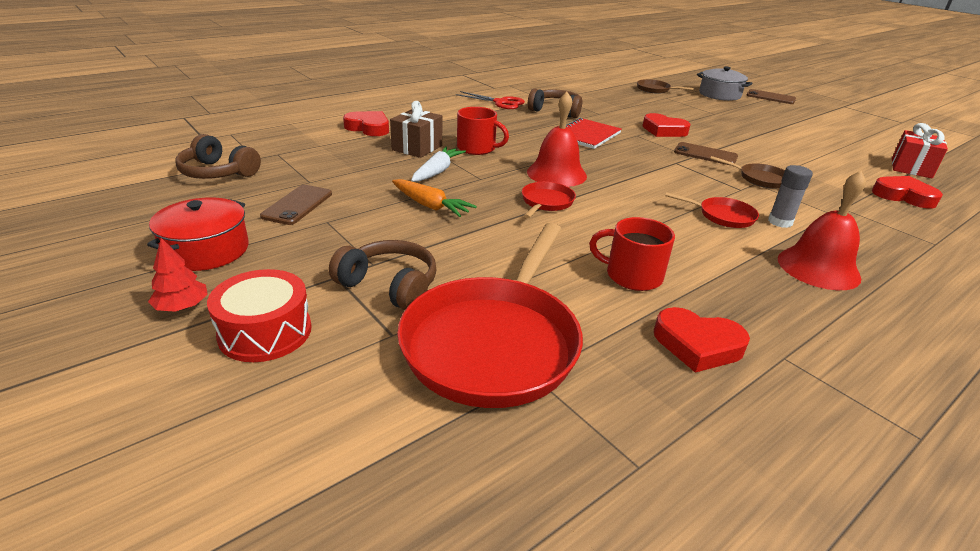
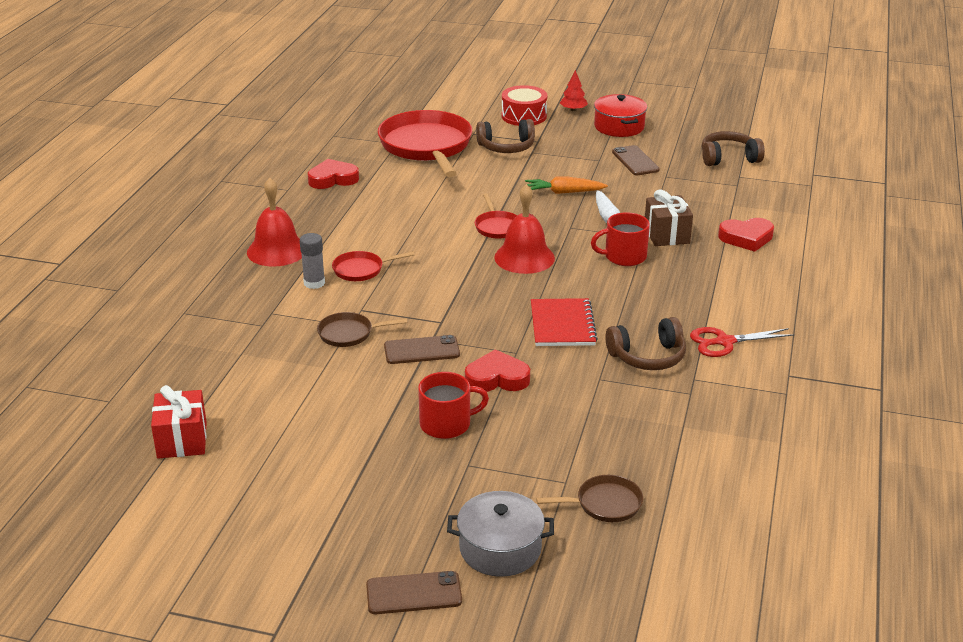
camera: 145 degrees right, 0 degrees up
red mug [589,217,675,291] -> red mug moved to [418,372,489,439]
red heart [872,176,943,209] -> none

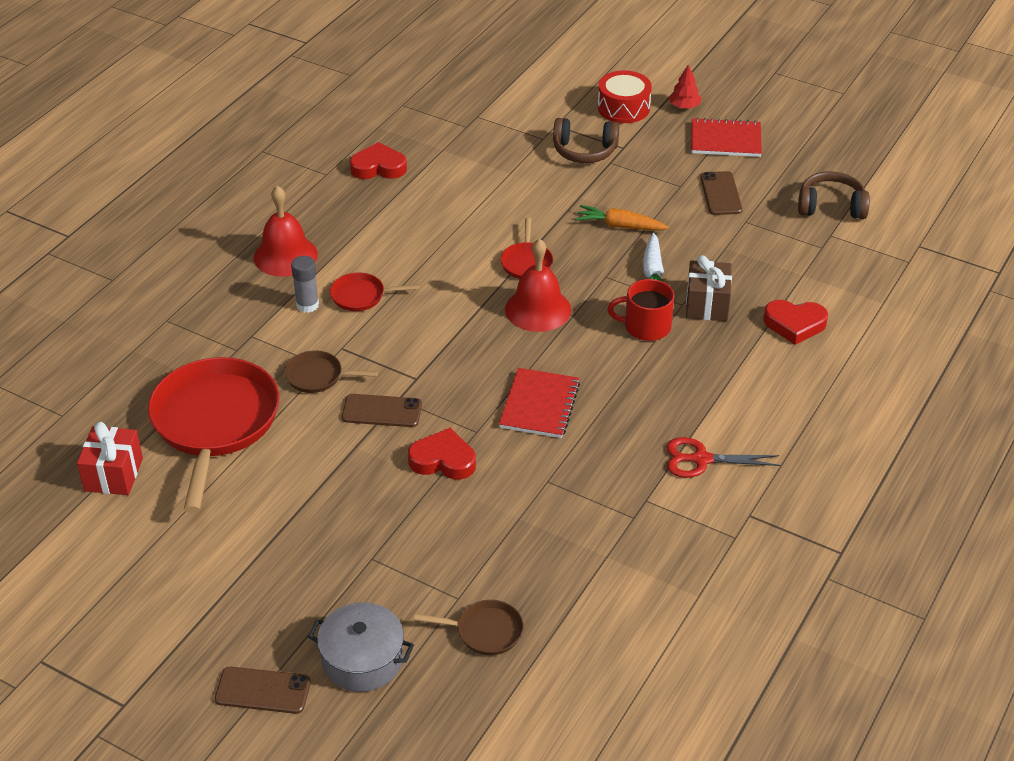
camera: 15 degrees right, 10 degrees up
red pan [378,110,472,177] -> red pan moved to [148,357,279,513]
red mug [418,372,489,439] -> none
red pot [594,94,647,137] -> red notebook [691,118,762,157]
brown headphones [605,317,686,370] -> none

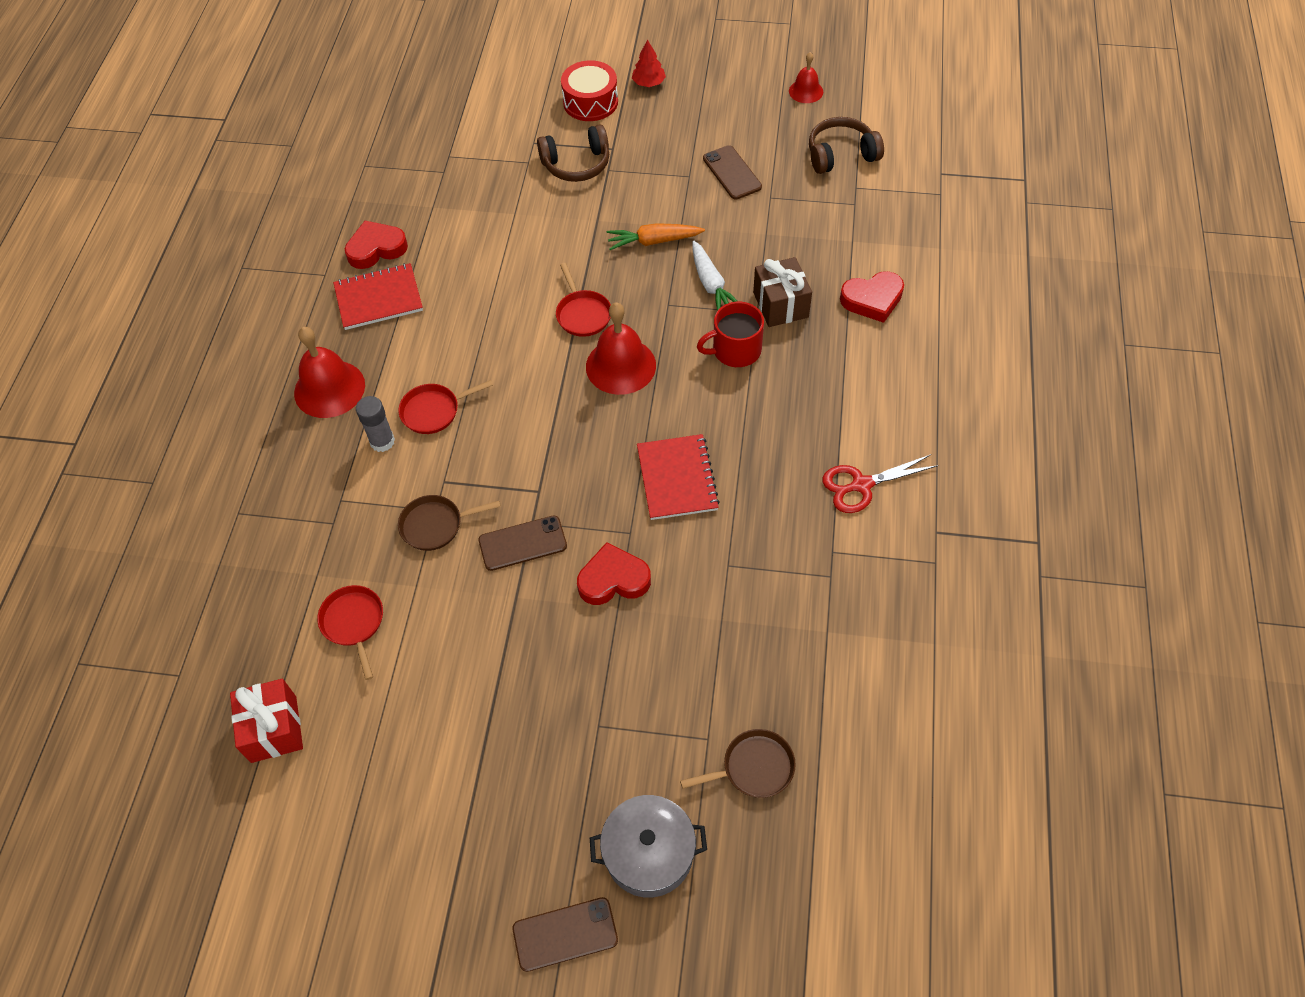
camera: 20 degrees left, 15 degrees up
red pan [148,357,279,513] -> red pan [317,585,383,680], size x0.45
red notebook [691,118,762,157] -> red notebook moved to [333,263,423,330]
none -> red bell [789,52,823,103]

